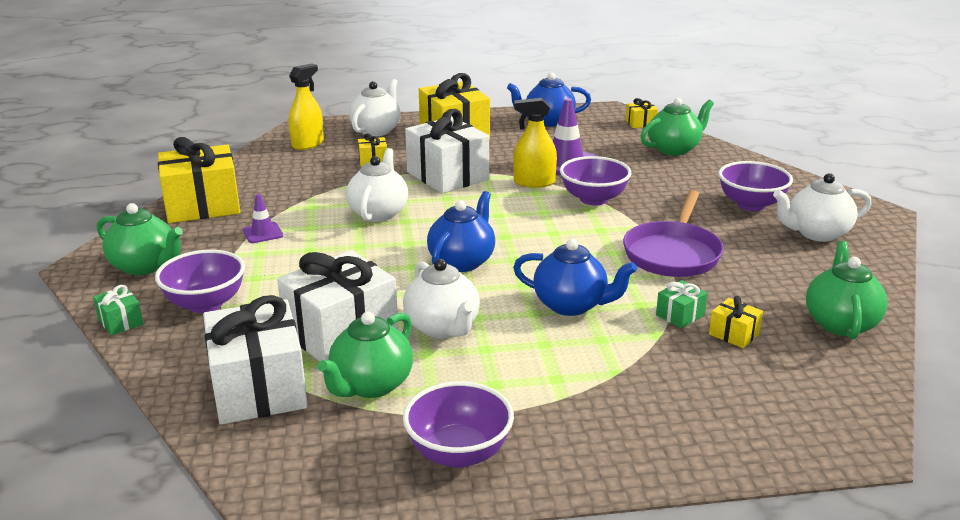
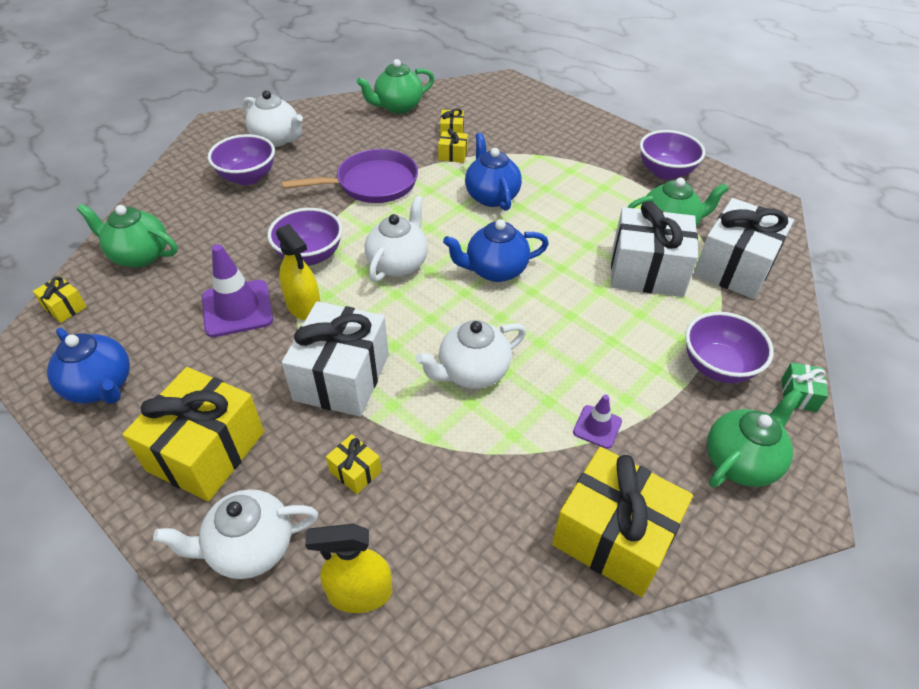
camera: 130 degrees left, 20 degrees up
green teapot [97,203,183,275] -> green teapot turned 60 degrees clockwise [707,389,803,488]
white teapot [403,259,480,338] -> white teapot moved to [365,195,428,282]
green gift [656,280,708,328] -> yellow gift [438,128,468,163]

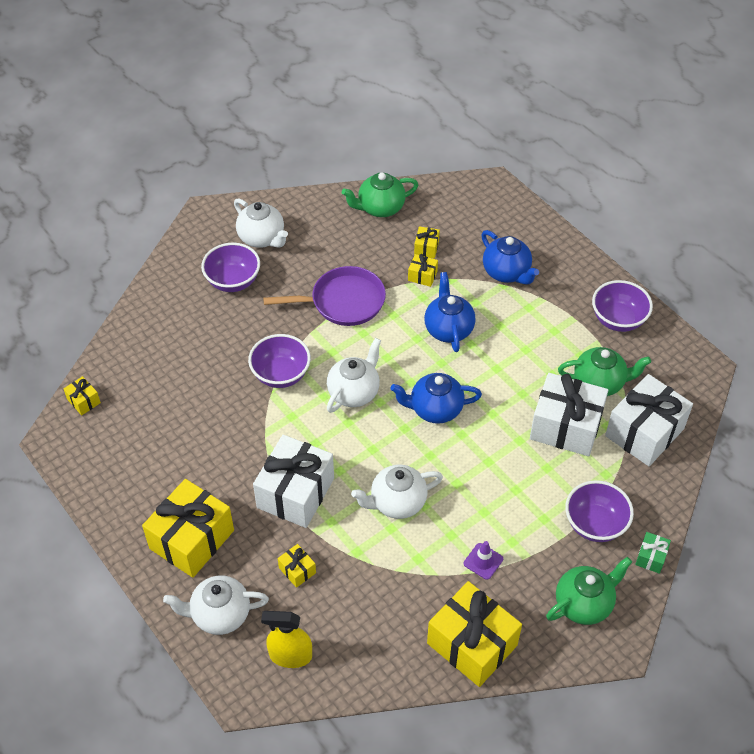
camera: 10 degrees right, 5 degrees up
blue teapot [47,328,130,404] -> blue teapot moved to [481,230,539,285]
green teapot [77,204,177,268] -> none
purple traffic cone [202,244,273,337] -> none
yellow spray bottle [276,224,320,320] -> none

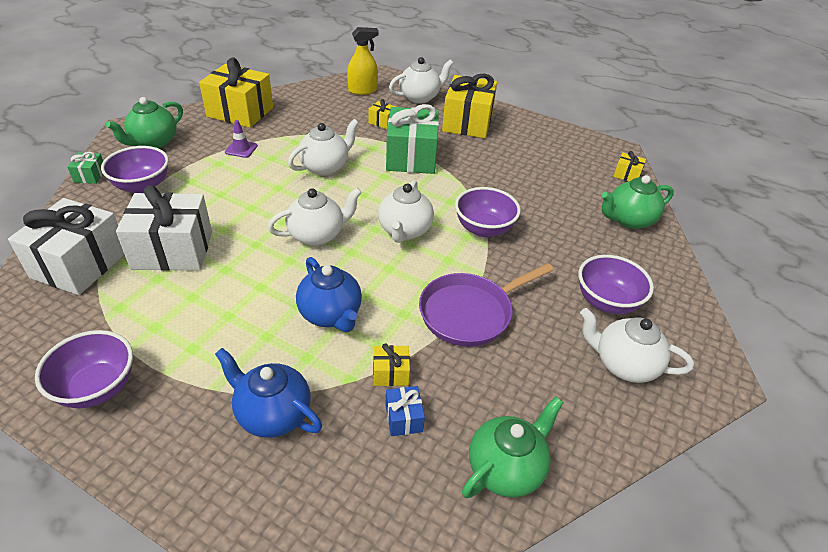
camera: 155 degrees right, 10 degrees down
white gift [253,435,334,528] -> green gift [386,104,439,174]
blue teapot [391,373,482,424] -> white teapot [268,188,362,246]
yellow gift [414,226,440,259] -> blue gift [386,386,425,436]
green teapot [558,347,651,396] -> green teapot moved to [601,175,674,229]

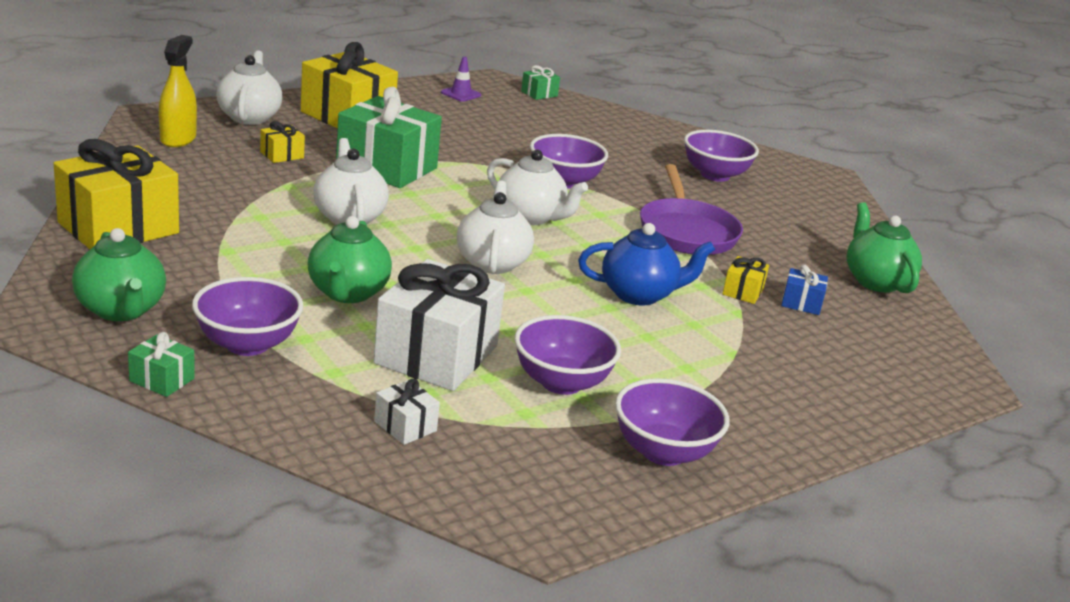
camera: 65 degrees left, 15 degrees down
white gift [8,198,125,295] -> white gift [374,379,440,445], size x0.44
blue teapot [215,348,322,438] -> none
purple traffic cone [225,120,258,158] -> purple traffic cone moved to [441,56,481,102]
white teapot [580,308,694,383] -> none
green teapot [601,175,674,229] -> green teapot moved to [307,216,392,303]
yellow gift [613,151,646,181] -> green gift [521,65,560,100]
none -> purple bowl [514,315,621,395]

